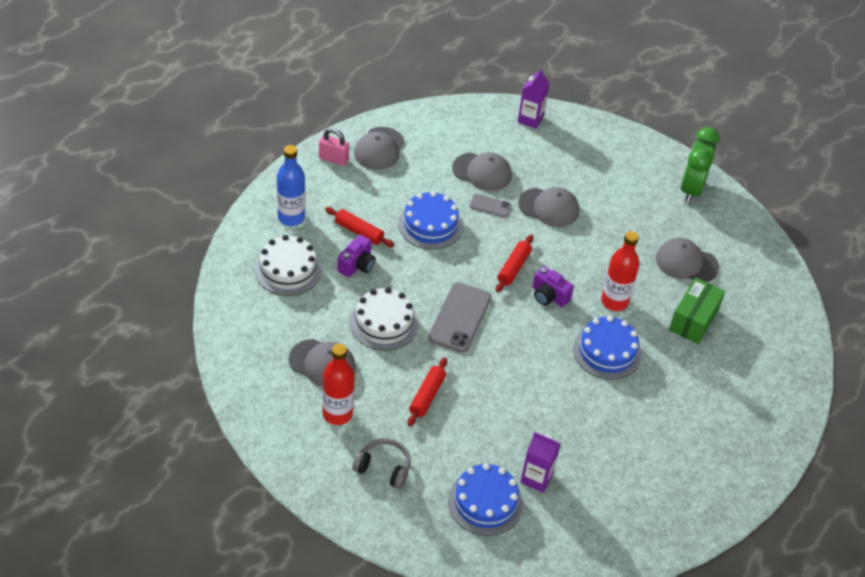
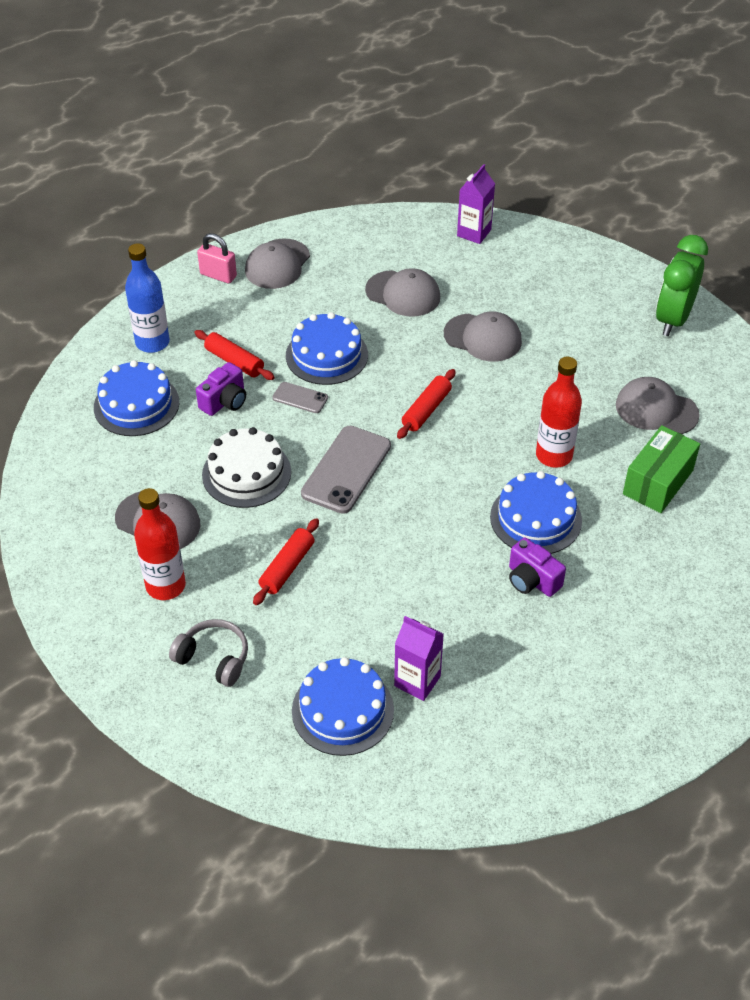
camera: 10 degrees right, 0 degrees up
white cake [255,235,322,296] -> blue cake [94,360,179,436]
grey phone [470,194,511,217] -> grey phone moved to [272,382,328,413]
purple camera [533,266,574,307] -> purple camera moved to [509,537,566,597]

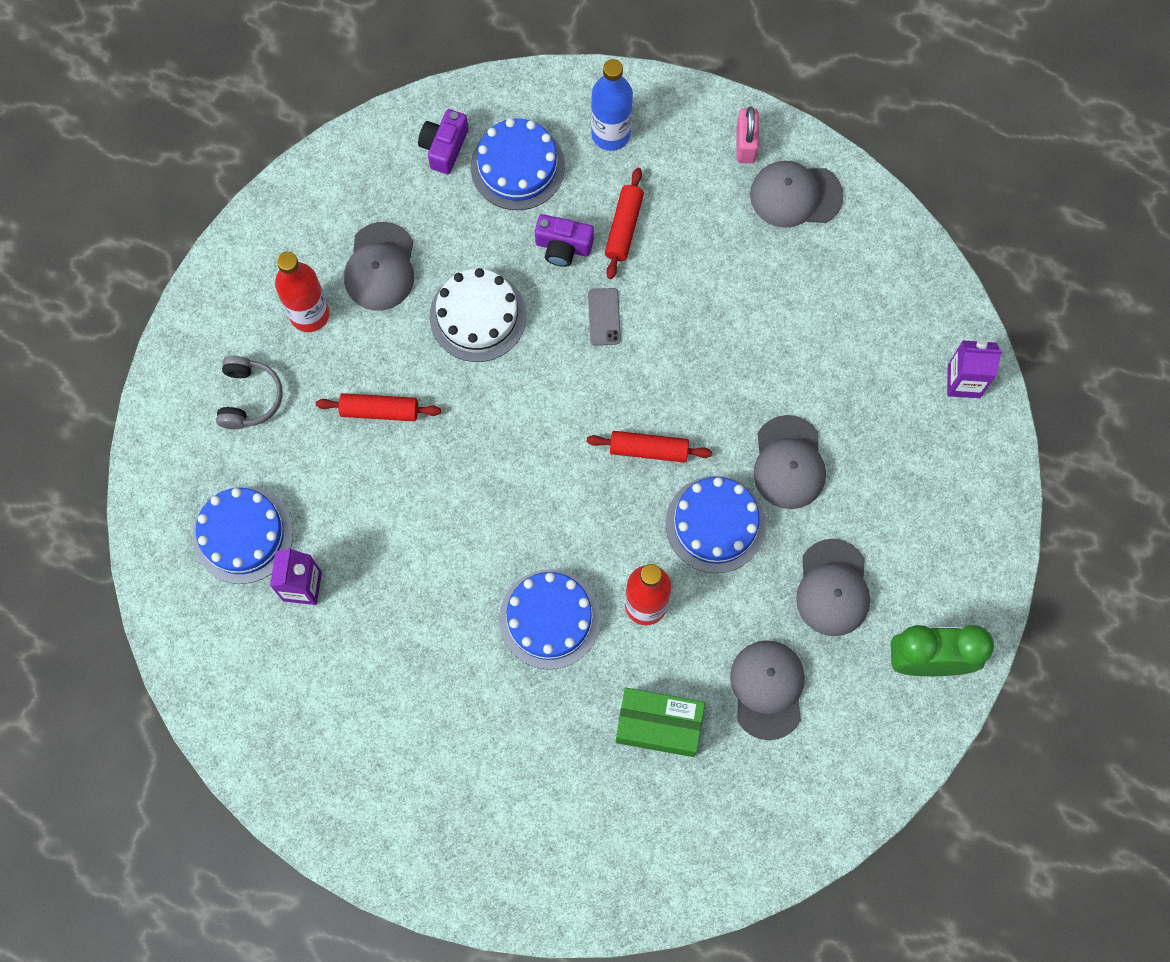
camera: 65 degrees right, 25 degrees up
blue cake [286,312,368,385] -> blue cake moved to [666,476,766,573]
grey phone [301,426,391,514] -> none
grey cap [365,268,440,317] -> grey cap moved to [796,539,870,636]
purple camera [509,537,566,597] -> purple camera moved to [418,109,468,174]

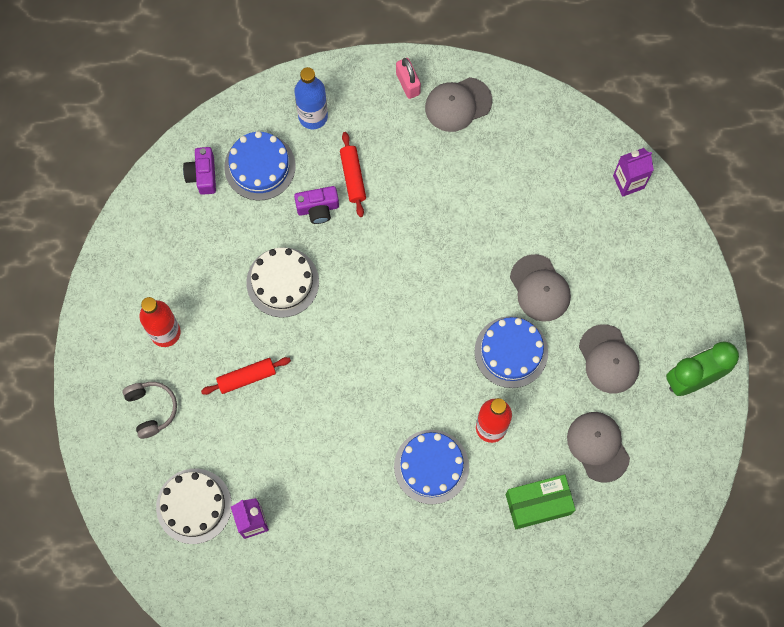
camera: 25 degrees left, 0 degrees up
blue cake [193,486,293,584] -> white cake [156,469,232,544]
grey cap [344,222,414,311] -> none
red rolling pin [587,431,712,463] -> none
grey phone [588,288,621,346] -> none

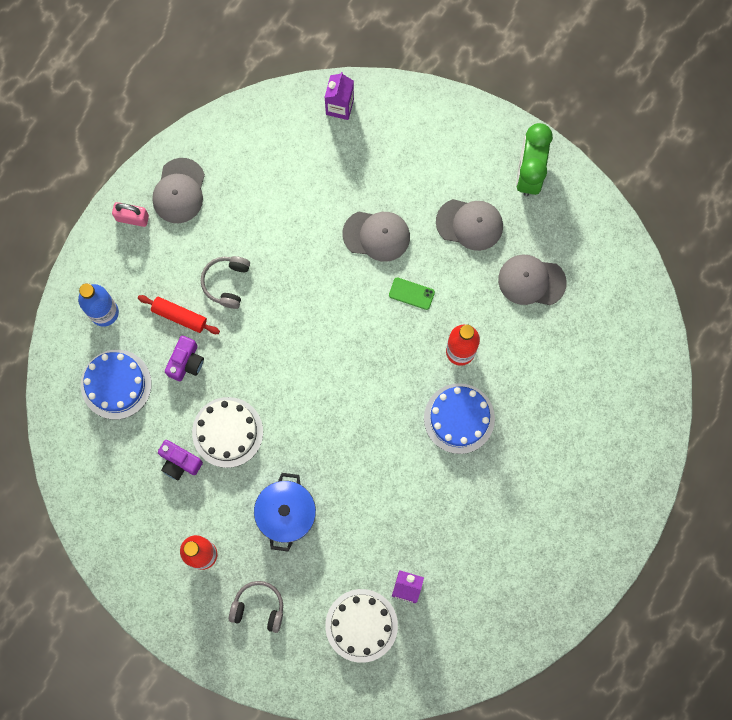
camera: 55 degrees left, 5 degrees up
purple camera [183,147,216,195] -> purple camera moved to [158,440,203,480]
red rolling pin [201,357,291,395] -> blue pot [254,473,316,552]
blue cake [474,316,548,388] -> green phone [389,277,435,310]
green box [506,474,576,529] -> none
none -> grey headphones [201,256,250,309]

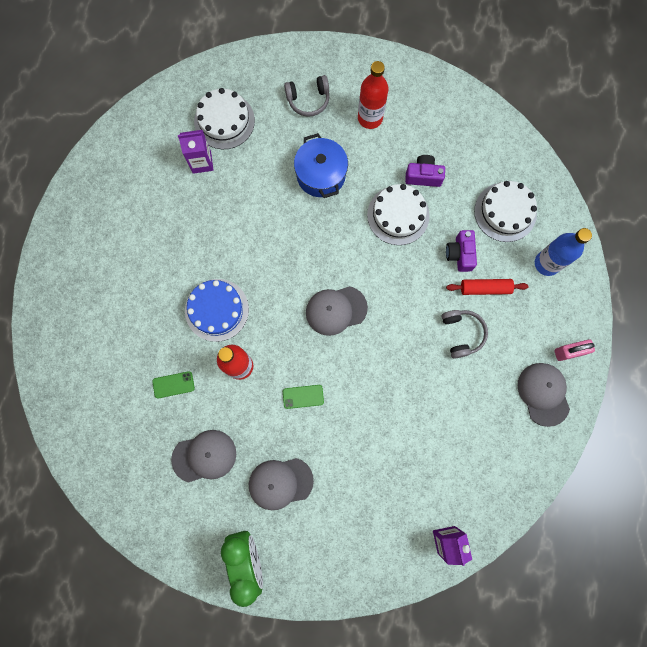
camera: 155 degrees right, 0 degrees up
blue cake [81,350,152,419] -> white cake [474,181,537,242]
grey cap [342,211,410,262] -> grey cap moved to [306,286,368,336]
none -> green phone [152,371,195,398]

